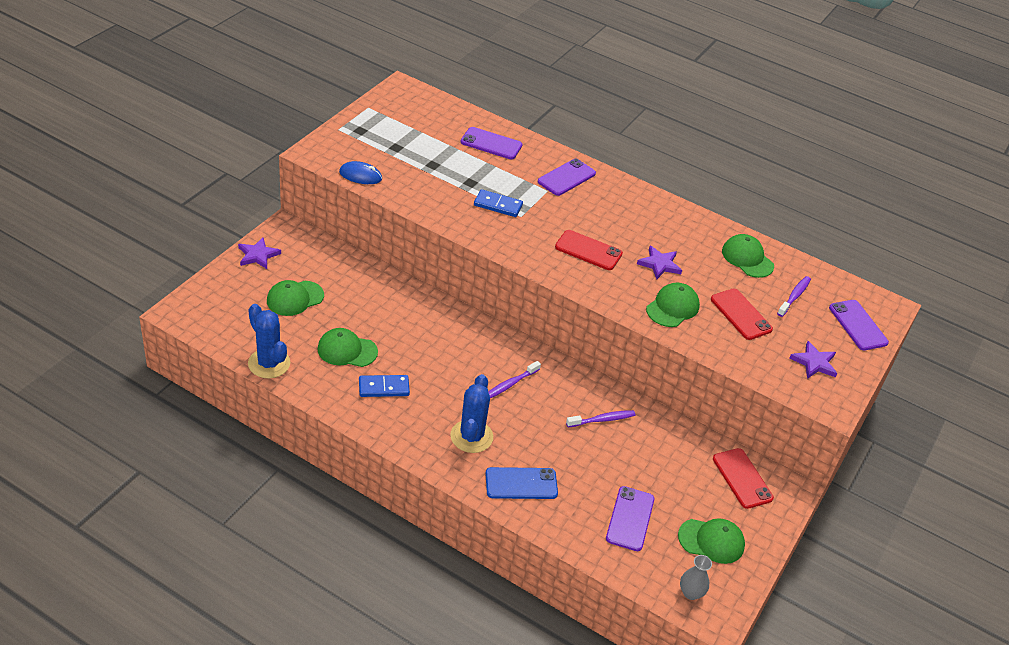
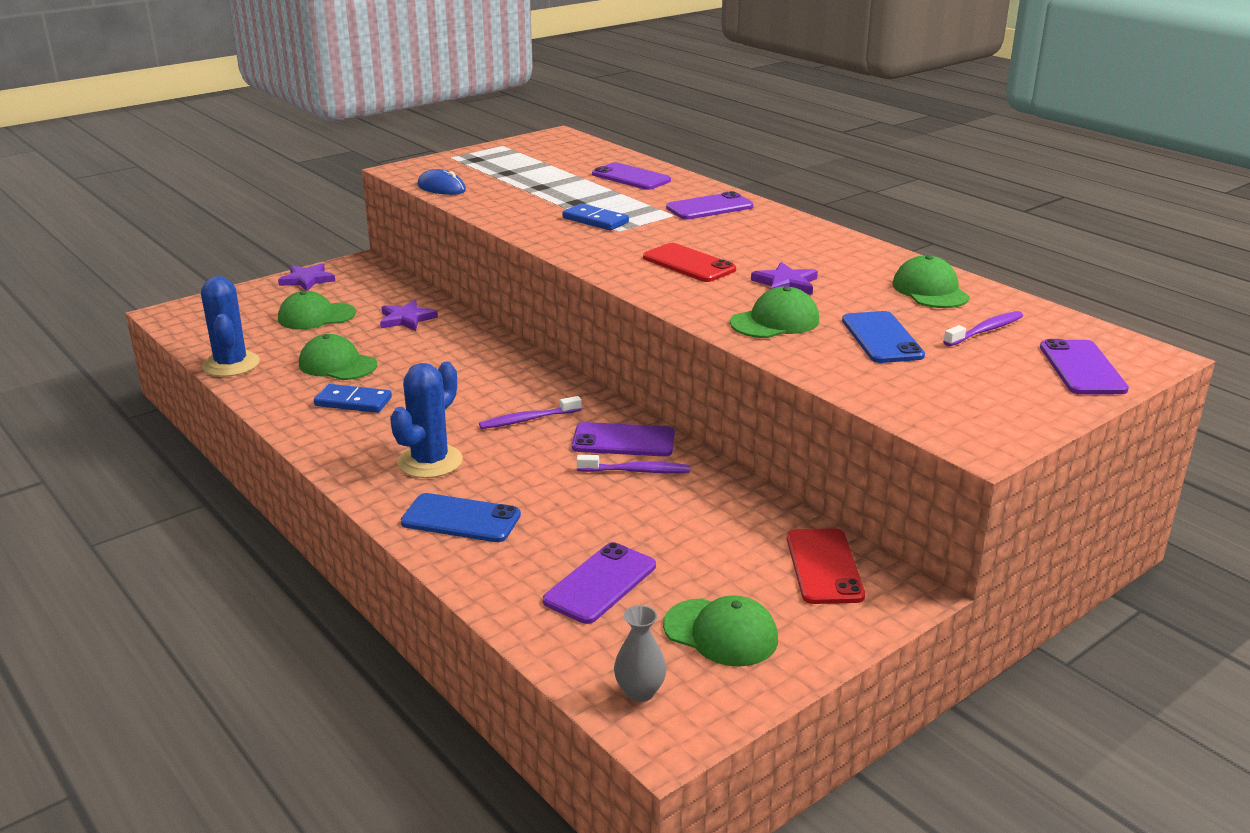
camera: 25 degrees right, 15 degrees down
red phone [711,289,773,340] -> blue phone [842,311,925,363]
purple star [790,341,837,379] -> purple star moved to [380,300,438,331]
none -> purple phone [572,422,675,456]

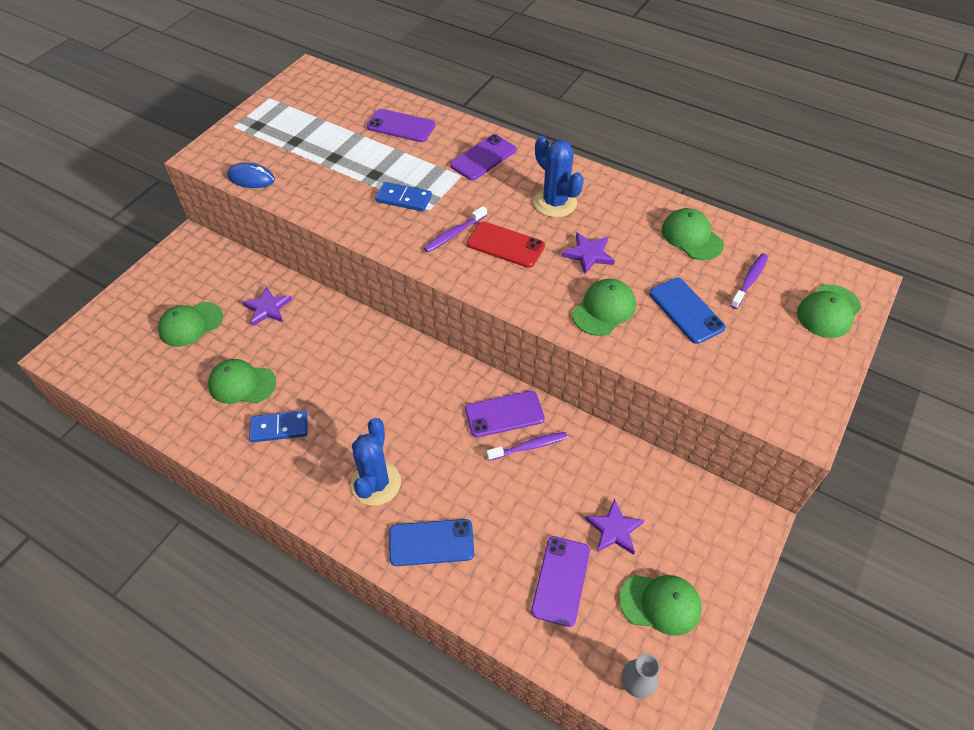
camera: 20 degrees left, 25 degrees up
blue cactus [201,276,260,377] -> blue cactus moved to [534,136,584,217]
purple star [278,263,335,291] -> purple star moved to [585,499,644,555]
purple toothbrush [479,396,581,429] -> purple toothbrush moved to [424,206,487,252]
red phone [787,528,865,604] -> none
purple phone [1040,339,1129,394] -> green cap [797,284,861,338]

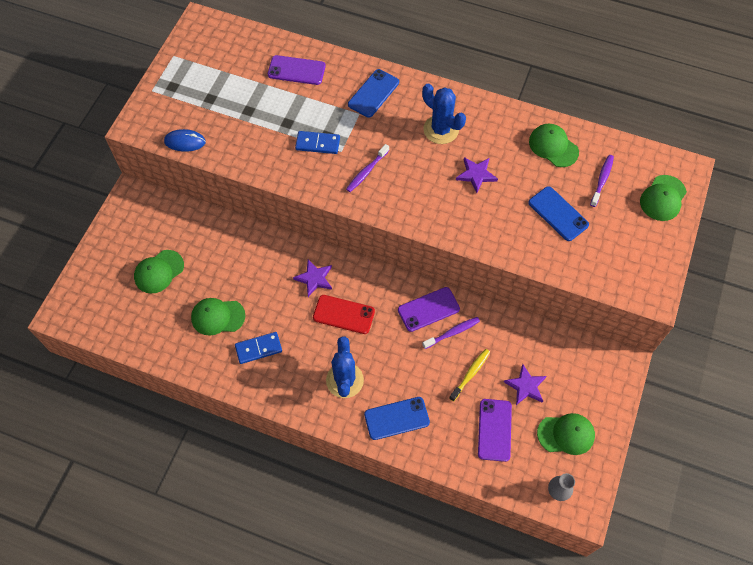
camera: 10 degrees left, 10 degrees up
purple star [242,286,292,326] -> purple star moved to [293,260,332,297]
purple phone [450,134,516,180] -> blue phone [348,69,399,118]
red phone [467,222,545,268] -> red phone moved to [313,295,375,334]
green cap [572,279,636,336] -> none
none -> yellow toothbrush [449,349,490,402]

